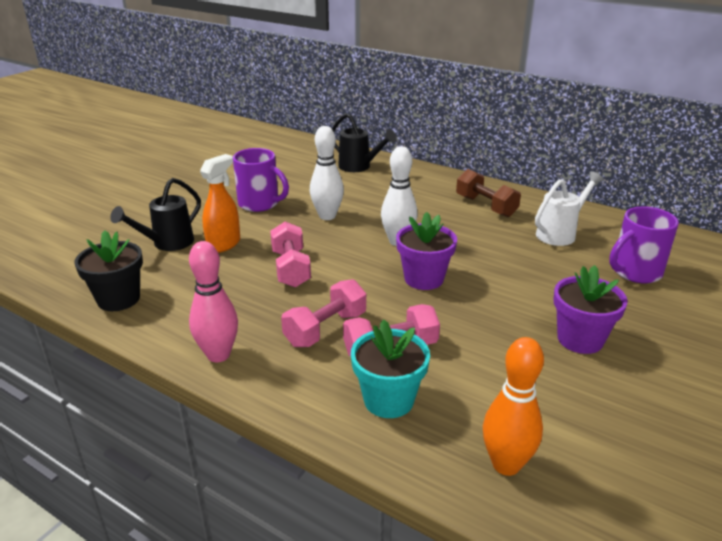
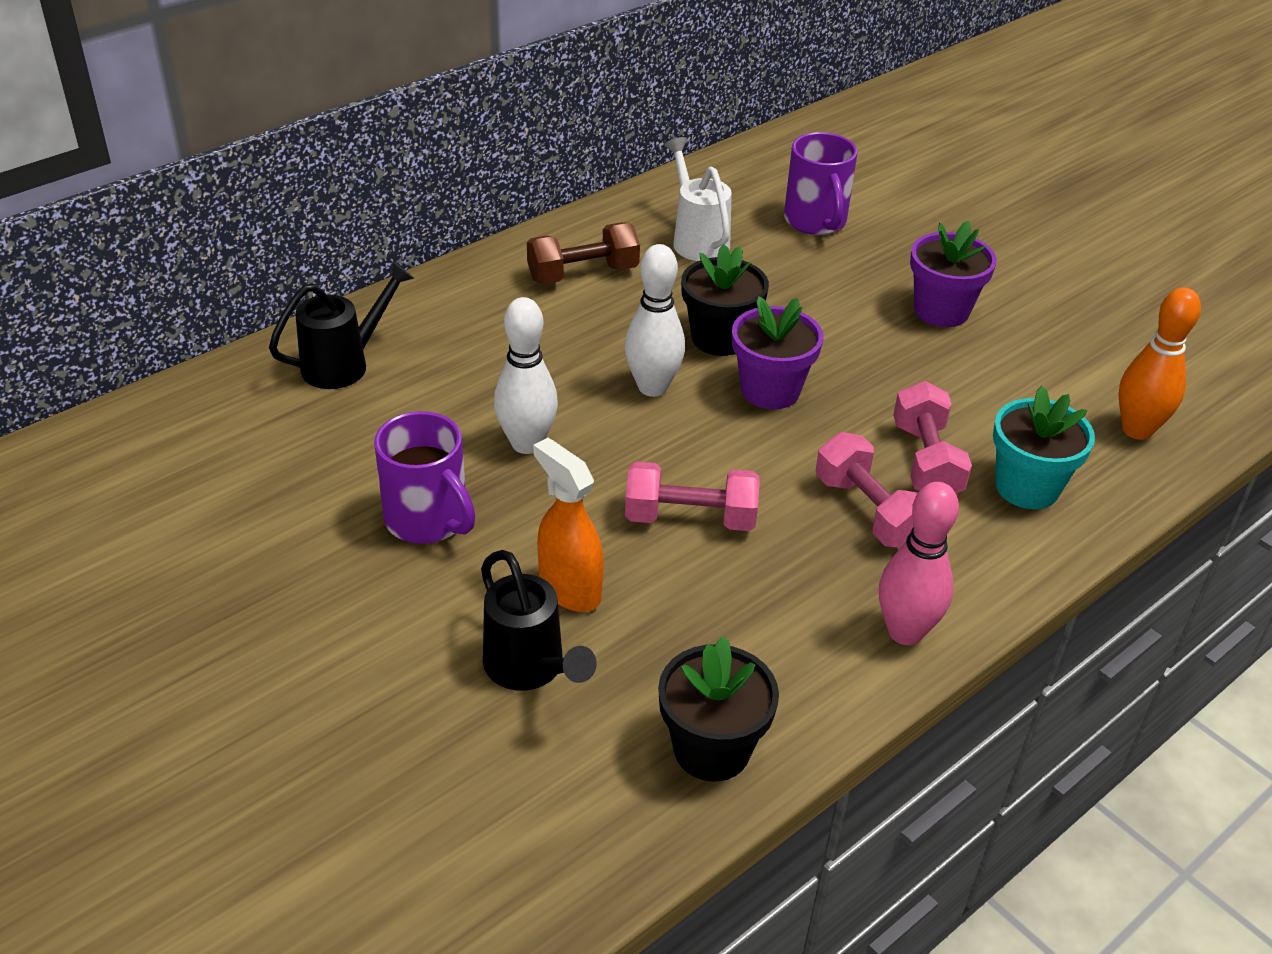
camera: 75 degrees left, 10 degrees up
purple mug [233,148,289,212] -> purple mug turned 90 degrees clockwise [374,411,476,543]
none -> black flower pot [681,244,769,356]

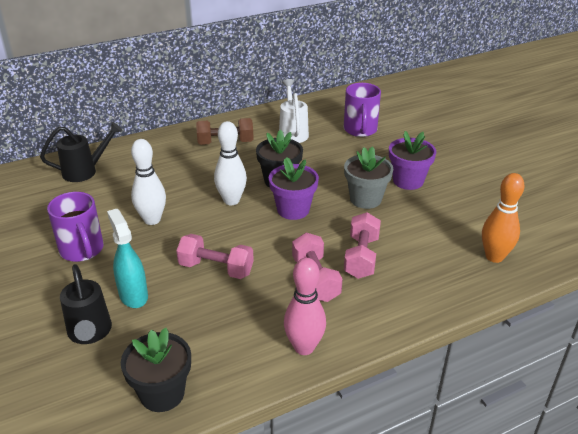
camera: 15 degrees right, 5 degrees down
orange spray bottle [533,438,604,612] -> turquoise spray bottle [107,209,148,308]
turquoise flower pot [993,386,1095,509] -> none
none -> grey flower pot [344,146,393,209]

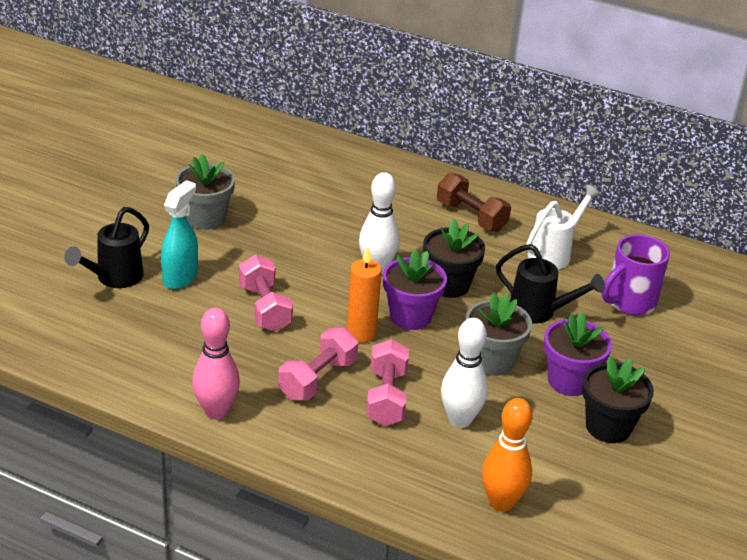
camera: 50 degrees right, 0 degrees up
black watering can [40,122,123,182] -> black watering can moved to [496,244,605,323]
purple mug [47,192,103,262] -> grey flower pot [175,154,235,230]
black flower pot [121,328,191,412] -> black flower pot moved to [582,356,654,443]
white bowling pin [131,139,166,225] -> white bowling pin moved to [441,318,488,428]
pink dumbbell [344,212,381,279] -> pink dumbbell turned 60 degrees counterclockwise [366,339,409,426]
none -> orange candle [347,247,382,343]

